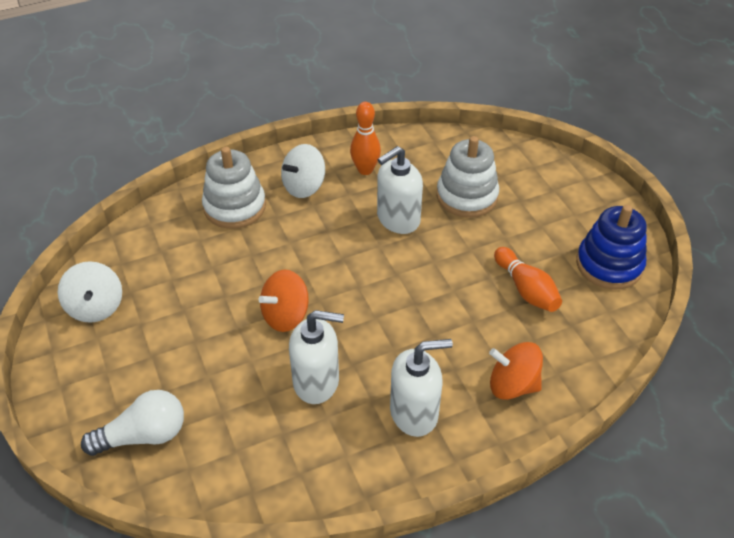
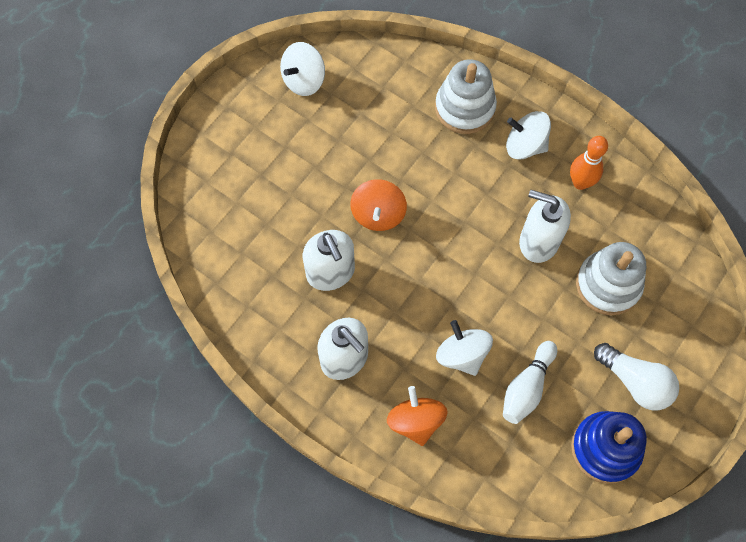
camera: 60 degrees right, 20 degrees up
white light bulb [81,390,184,456] -> white light bulb moved to [594,343,679,410]
orange spinning top [259,270,309,332] -> orange spinning top turned 105 degrees counterclockwise [350,179,407,231]
orange bowling pin [494,247,562,312] -> white bowling pin [503,341,557,424]
none -> white spinning top [436,320,493,376]

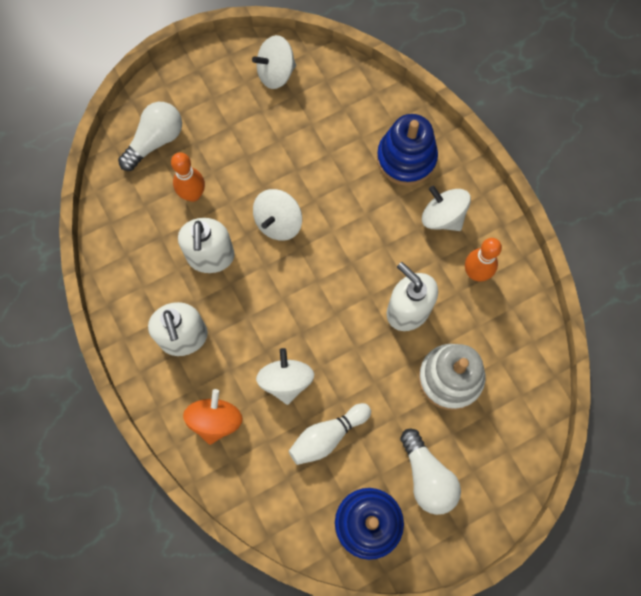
camera: 25 degrees right, 5 degrees up
orange spinning top [350,179,407,231] -> white spinning top [253,189,302,241]
white stacking toy [435,59,497,134] -> blue stacking toy [377,114,438,186]
none -> white light bulb [118,102,182,171]
none -> orange bowling pin [171,152,205,202]

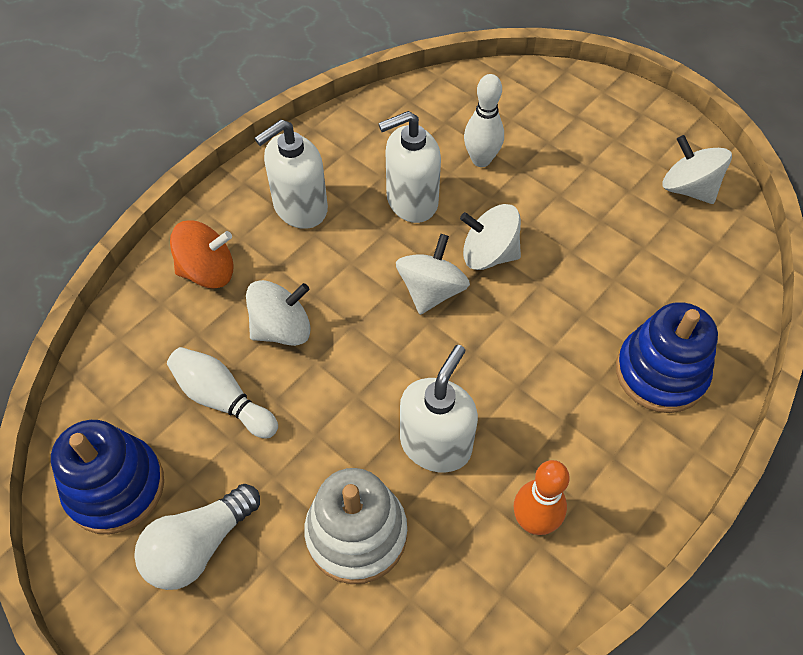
camera: 70 degrees right, 15 degrees down
white light bulb [118,102,182,171] -> none
orange bowling pin [171,152,205,202] -> white bowling pin [464,74,504,167]
white spinning top [422,186,471,231] -> white spinning top moved to [396,234,470,315]

